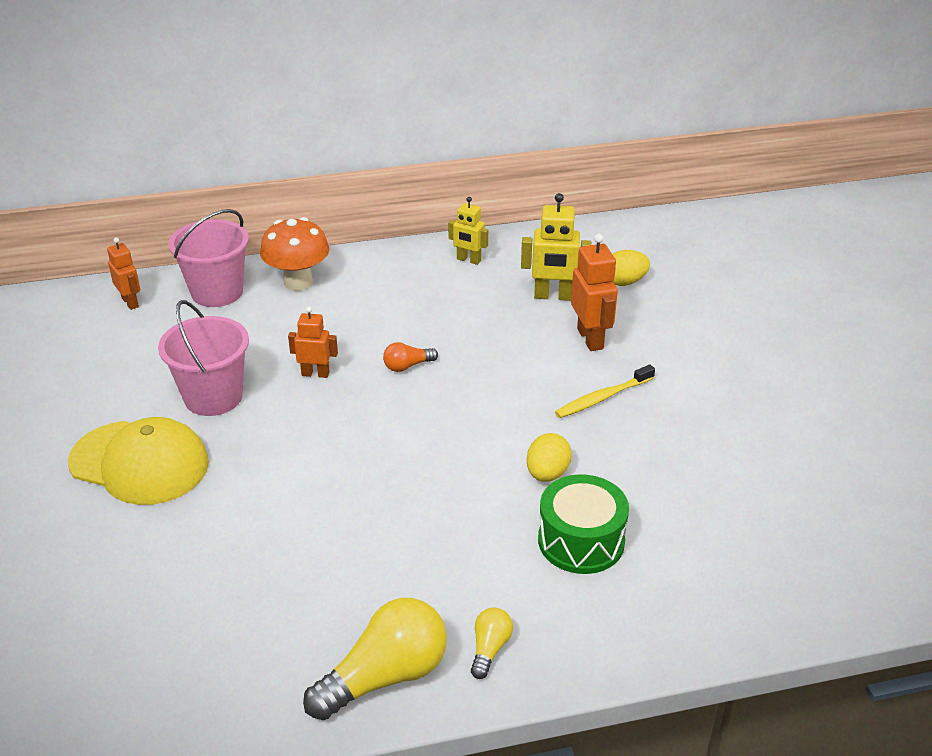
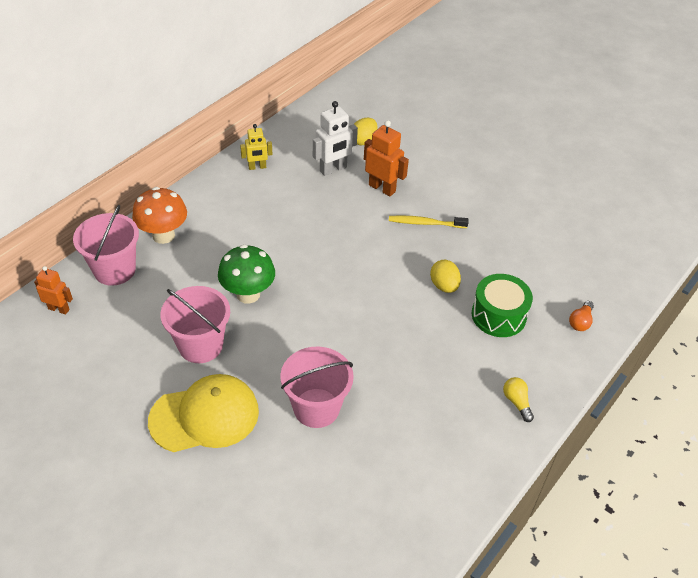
camera: 40 degrees left, 10 degrees up
orange robot [288,306,338,378] -> green mushroom [218,244,275,304]
yellow light bulb [303,598,447,720] -> none
orange light bulb [383,342,438,372] -> orange light bulb moved to [569,301,594,331]
yellow robot [521,193,591,301] -> white robot [313,101,358,176]
yellow toothbrush [555,364,655,418] -> yellow toothbrush turned 75 degrees clockwise [389,215,469,228]
none -> pink bucket [280,347,354,428]

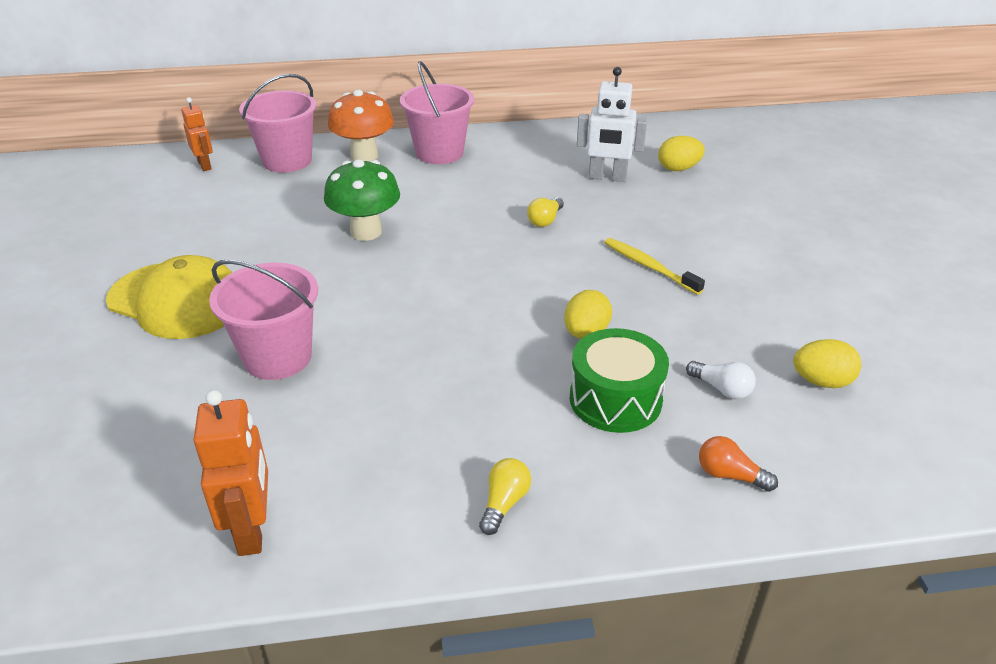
camera: 45 degrees right, 10 degrees down
pink bucket [160,286,230,363] -> pink bucket moved to [400,61,474,164]
yellow robot [240,124,272,170] -> none
orange robot [364,120,409,197] -> orange robot moved to [193,390,268,556]
orange light bulb [569,301,594,331] -> orange light bulb turned 45 degrees clockwise [699,436,778,492]
none -> yellow light bulb [527,197,564,227]
none -> white light bulb [686,361,756,399]
none -> yellow egg [793,339,861,388]

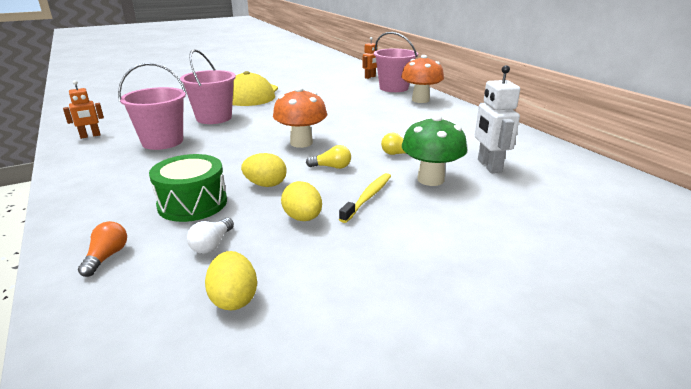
camera: 70 degrees right, 10 degrees down
orange robot [193,390,268,556] -> orange robot [63,81,104,139], size x0.65
green mushroom [324,159,400,241] -> green mushroom moved to [402,115,467,186]
pink bucket [400,61,474,164] -> pink bucket moved to [118,63,187,150]
yellow light bulb [479,458,531,535] -> yellow light bulb moved to [306,145,351,169]
yellow egg [658,136,705,171] -> yellow egg moved to [281,181,322,221]
none -> orange mushroom [273,87,327,148]

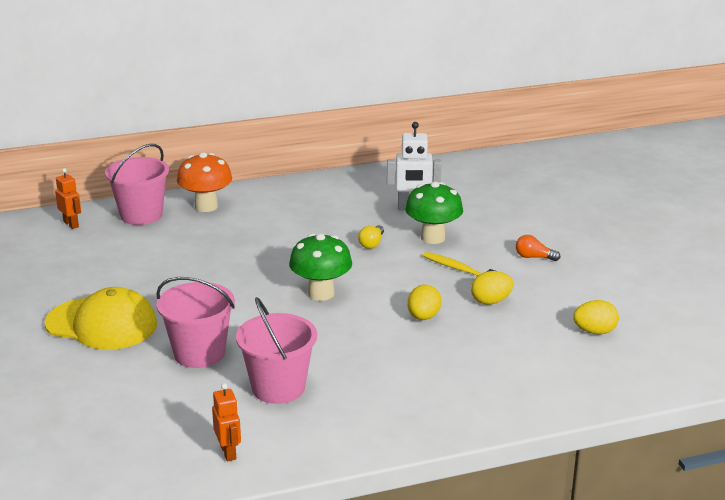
camera: 80 degrees left, 0 degrees up
orange light bulb [78,221,127,277] -> orange light bulb moved to [516,235,561,261]
green drum [149,154,227,222] -> none
white light bulb [187,218,234,254] -> none
orange mushroom [273,87,327,148] -> green mushroom [289,233,352,301]
yellow light bulb [306,145,351,169] -> none

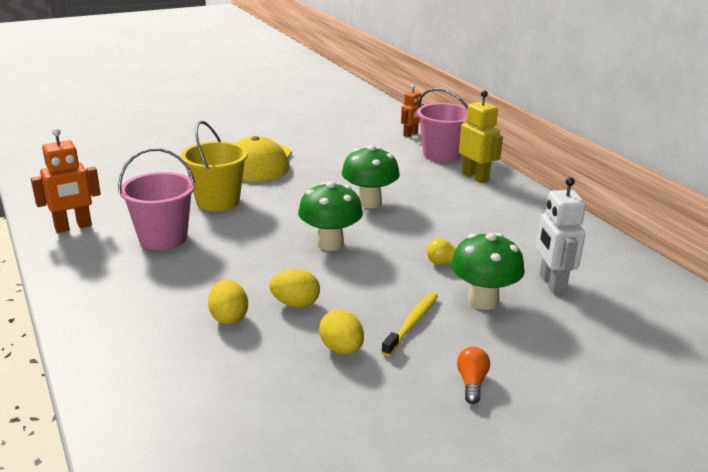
camera: 80 degrees right, 0 degrees up
pink bucket [156,277,235,368] -> yellow bucket [181,121,248,211]
orange mushroom [177,152,232,212] -> yellow robot [459,90,503,183]
orange robot [212,383,241,461] -> orange robot [31,128,101,233], size x1.55
yellow egg [573,300,619,334] -> yellow egg moved to [208,280,248,324]
none -> green mushroom [342,145,400,208]

